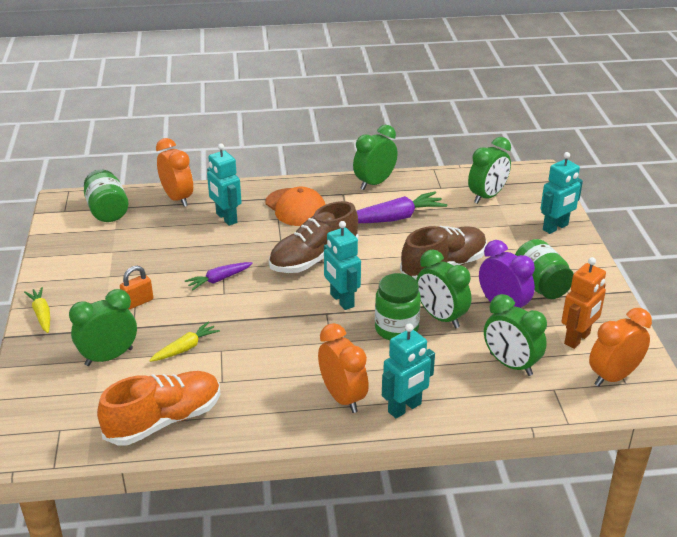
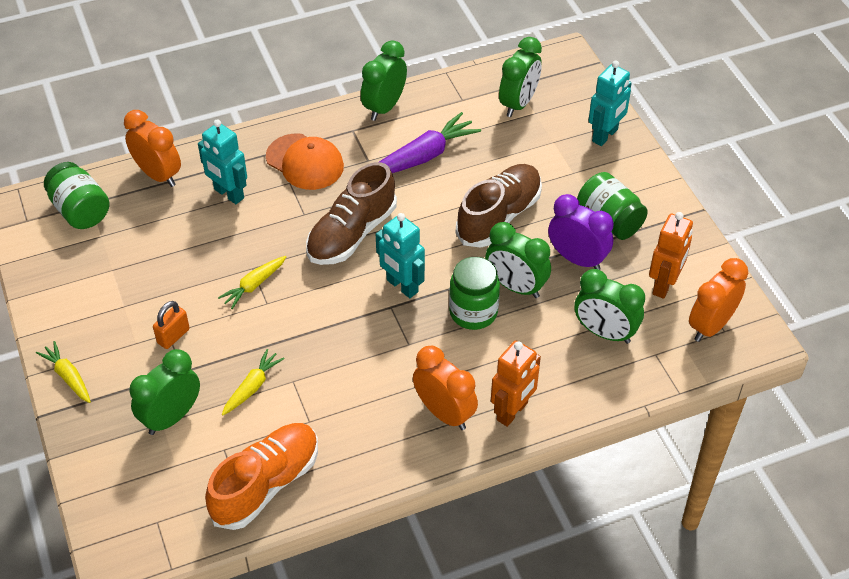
camera: 15 degrees left, 15 degrees up
purple carrot [185,262,253,291] -> yellow carrot [218,256,286,309]
turquoise robot [382,323,435,418] -> orange robot [491,340,541,427]

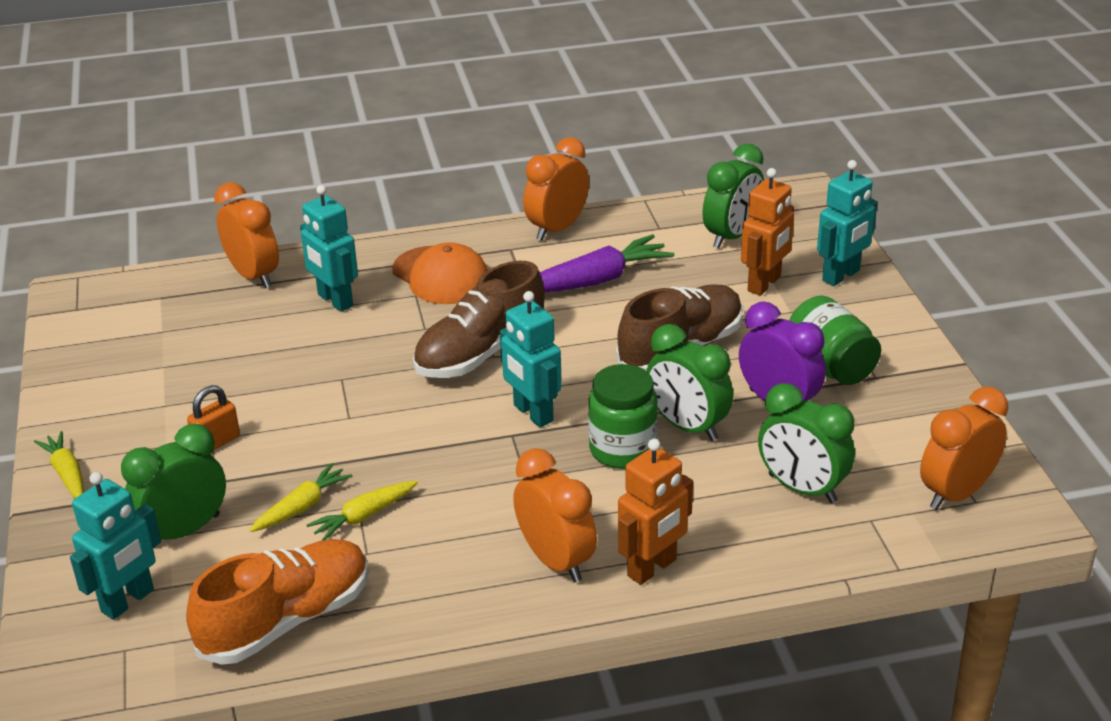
camera: 10 degrees right, 15 degrees down
green jar [44,162,110,229] -> none
yellow carrot [218,256,286,309] -> yellow carrot moved to [306,481,418,541]
green clock [361,40,407,121] -> orange clock [523,137,589,241]
orange robot [649,212,693,299] -> orange robot moved to [741,168,794,296]
none -> turquoise robot [70,472,161,620]

